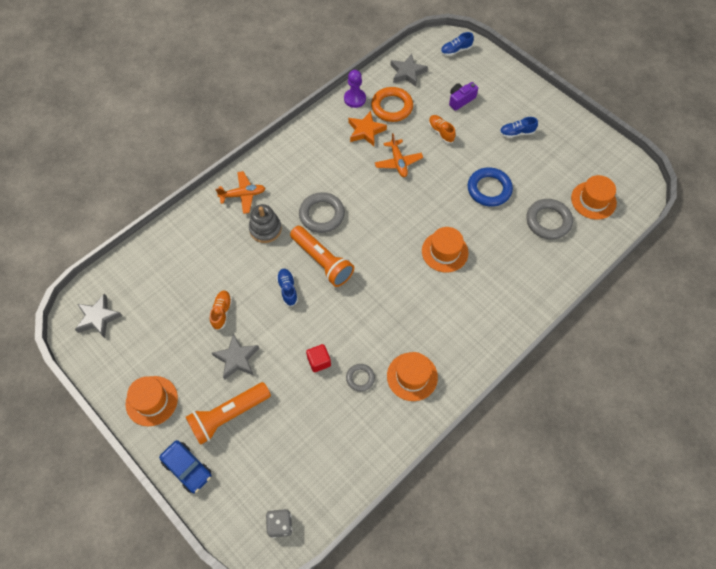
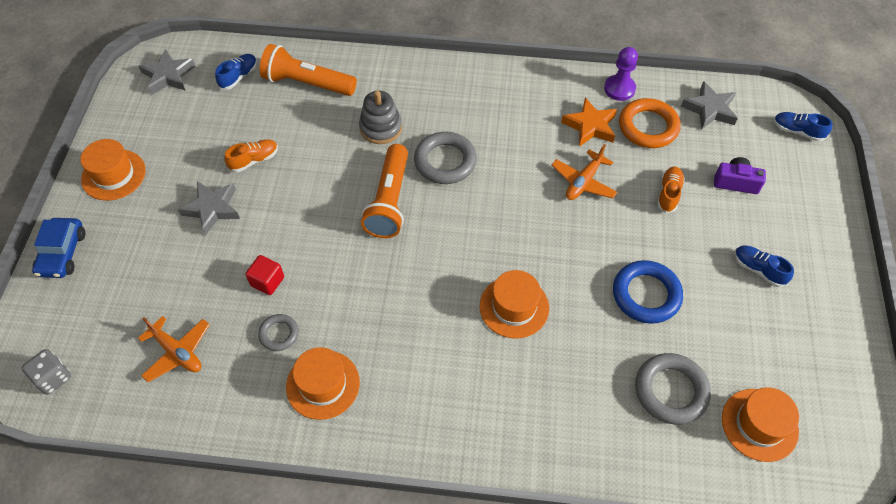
camera: 50 degrees right, 5 degrees down
orange flashlight [186,382,271,445] -> orange flashlight moved to [260,44,357,96]
orange plane [216,171,265,214] -> orange plane moved to [138,316,210,382]
blue shoe [276,269,298,307] -> blue shoe moved to [215,54,257,90]

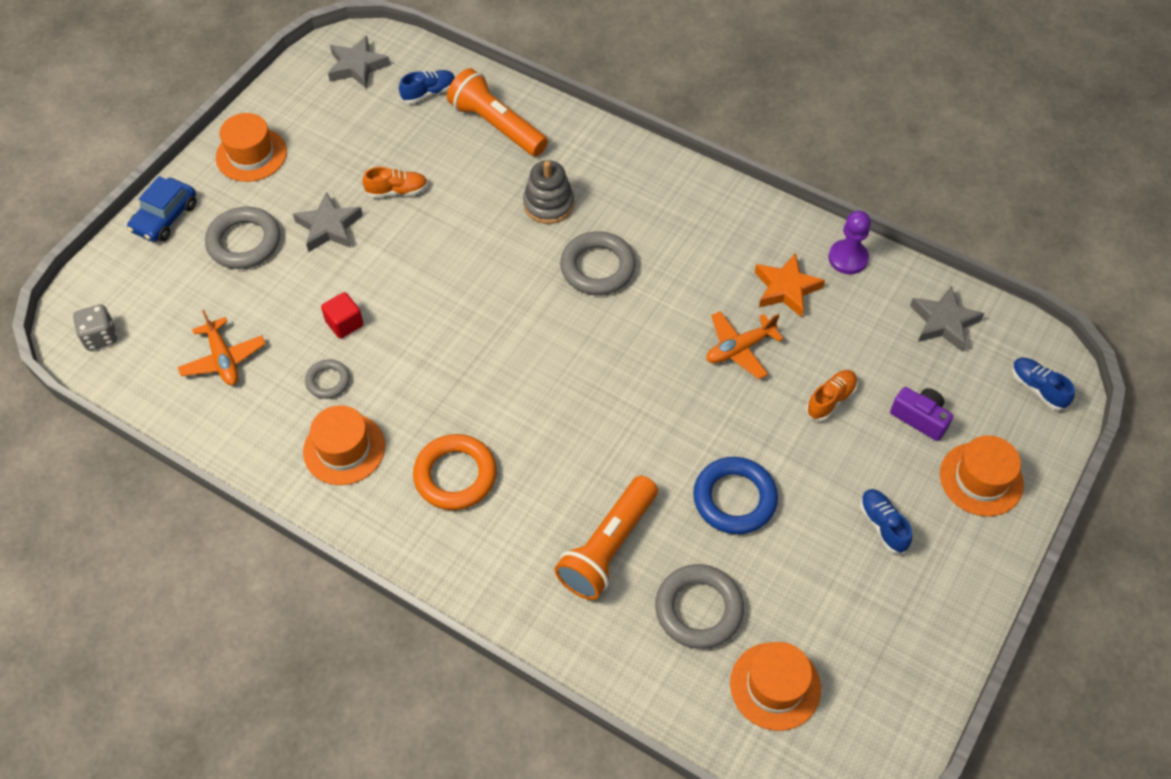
camera: 25 degrees right, 0 degrees up
orange flashlight [361,144,408,238] -> orange flashlight moved to [555,476,658,600]
orange hat [480,270,549,339] -> orange hat moved to [940,435,1024,517]
orange ring [619,98,681,148] -> orange ring moved to [413,434,497,510]
none -> grey ring [205,207,280,269]

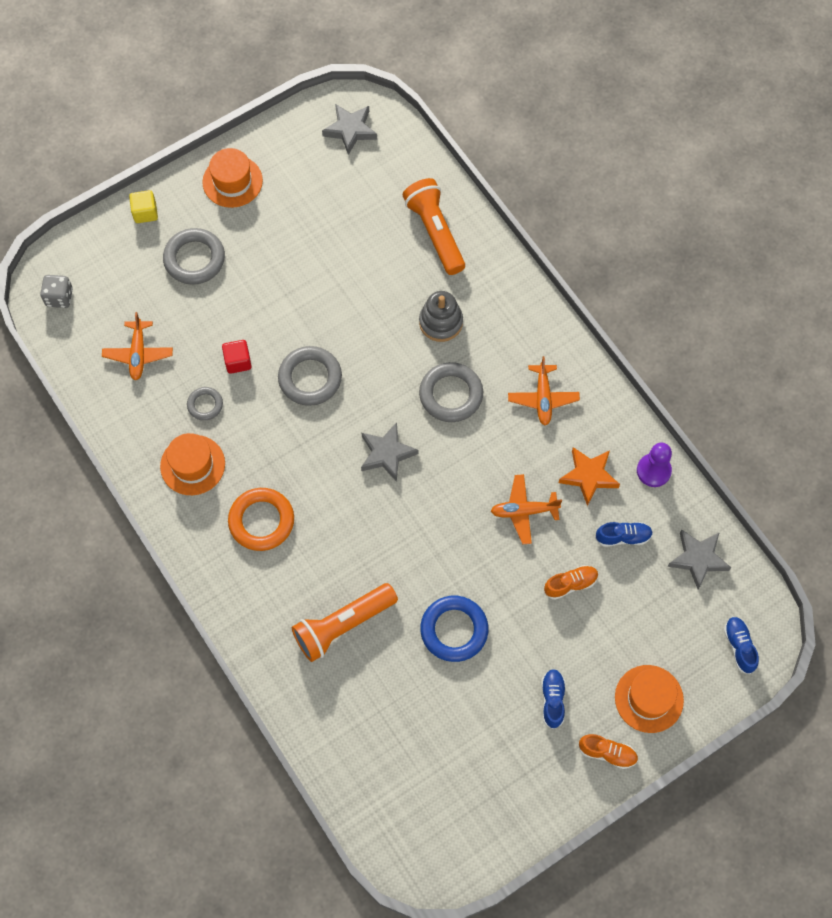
camera: 25 degrees right, 10 degrees up
blue car [127,176,197,242] -> yellow cube [129,190,158,223]
grey star [293,192,363,252] -> grey star moved to [361,422,419,482]
orange shoe [362,167,428,198] -> orange shoe moved to [578,734,638,769]
blue shoe [399,70,455,104] -> blue shoe moved to [595,522,653,547]
grey ring [655,564,744,649] -> grey ring moved to [278,346,342,406]
orange hat [730,642,821,731] -> none
purple camera [890,387,953,441] -> none
none -> orange plane [508,356,580,426]

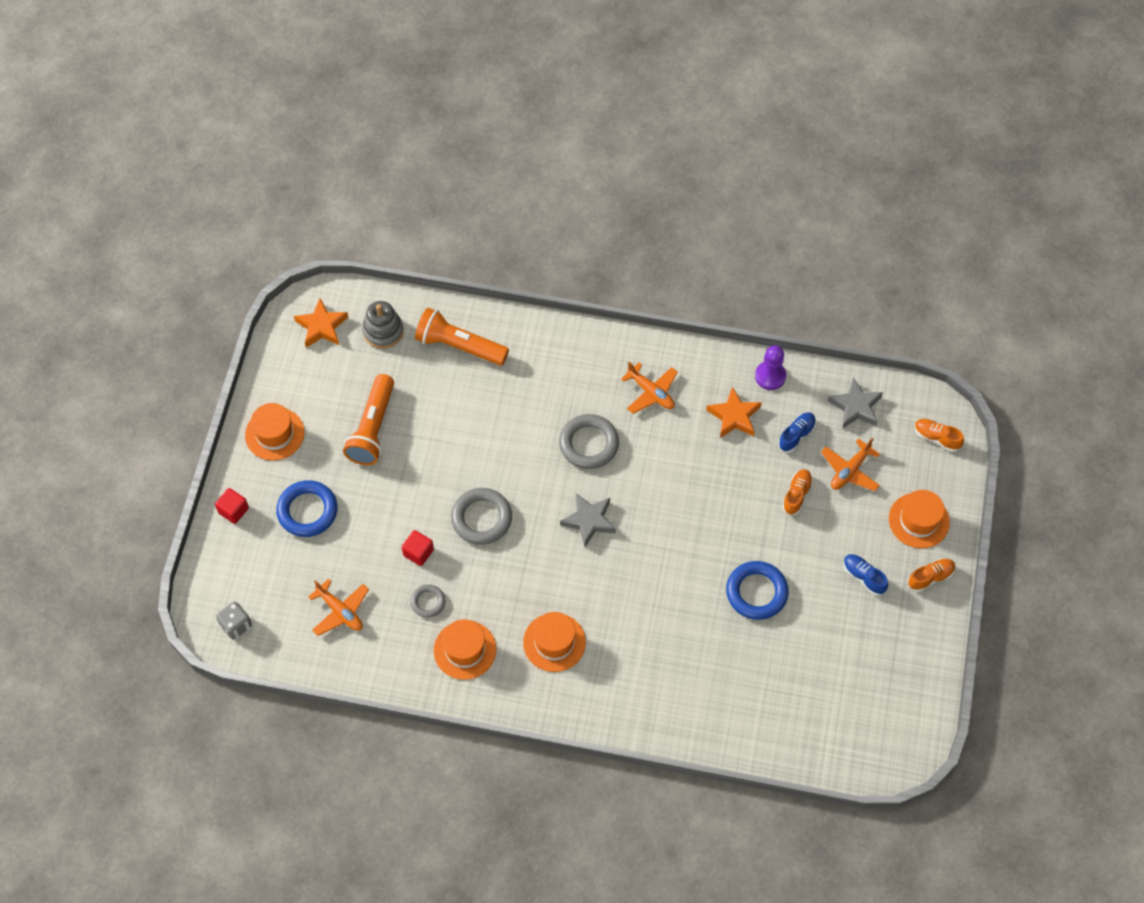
camera: 45 degrees left, 5 degrees down
yellow cube [129,190,158,223] -> red cube [215,488,249,524]
grey ring [163,228,225,285] -> blue ring [276,480,338,537]
orange ring [228,488,294,551] -> orange hat [523,612,586,672]
orange flashlight [292,583,398,662] -> orange flashlight moved to [343,374,394,465]
grey star [322,104,377,155] -> orange star [294,298,348,348]
grey stacking toy [419,291,463,342] -> grey stacking toy moved to [362,301,404,349]
orange plane [491,474,562,544] -> orange plane moved to [821,438,880,491]
blue shoe [724,617,759,674] -> orange shoe [914,419,964,452]

